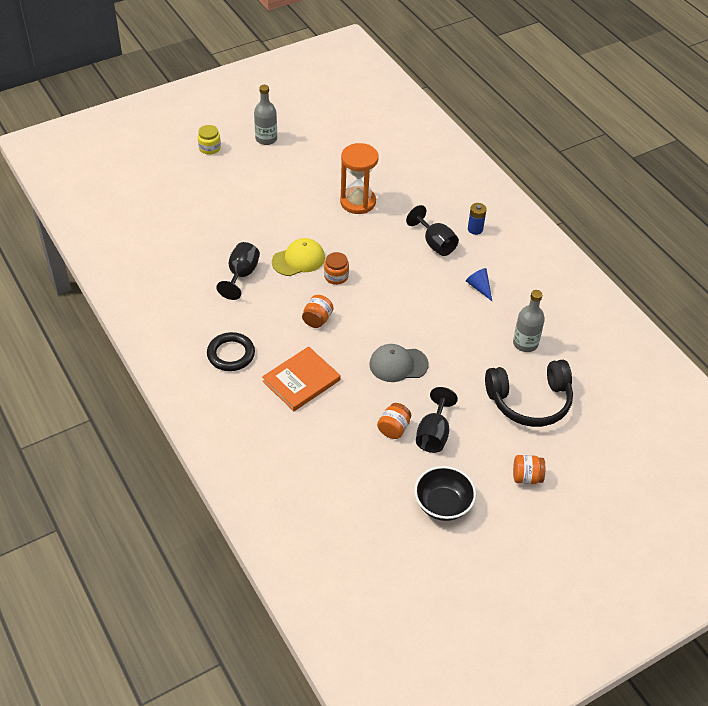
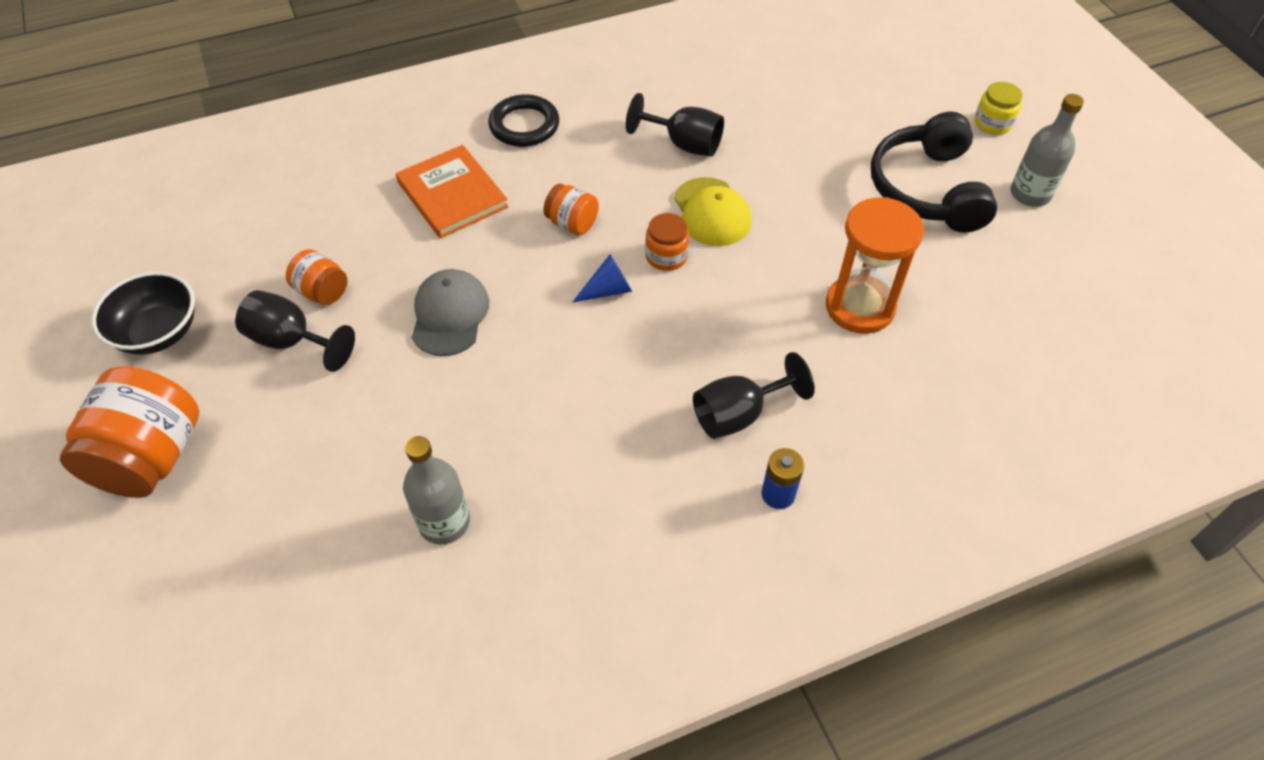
camera: 100 degrees right, 5 degrees up
blue cone [466,268,492,301] -> blue cone moved to [572,255,632,303]
black headphones [485,360,573,427] -> black headphones moved to [871,112,997,233]
orange jar [513,455,545,484] -> orange jar [60,366,199,498], size x1.95

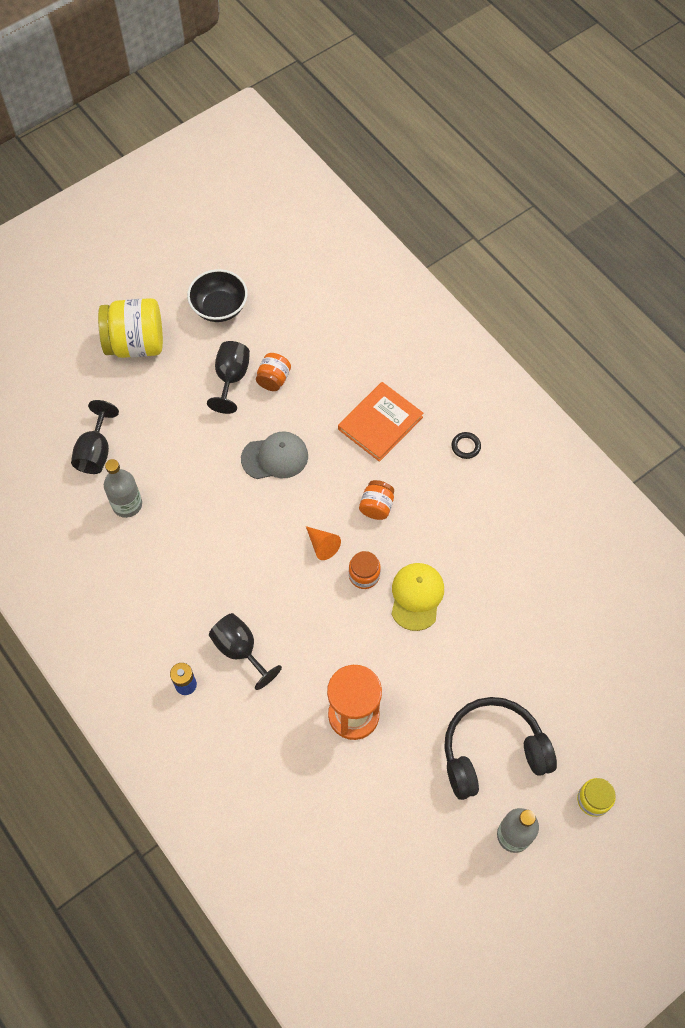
camera: 75 degrees right, 10 degrees up
orange jar [60,366,199,498] -> yellow jar [98,298,163,358]
black ring [488,94,559,147] -> black ring [451,432,481,459], size x0.54
blue cone [572,255,632,303] -> orange cone [306,526,341,560]
black goblet [626,93,724,157] -> black goblet moved to [71,400,119,474]
yellow cap [674,177,751,246] -> yellow cap turned 135 degrees clockwise [391,563,444,631]

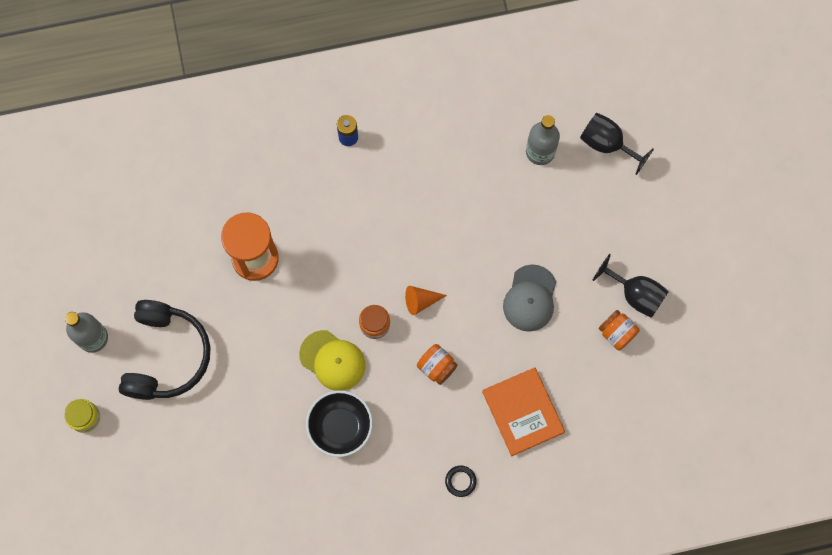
camera: 115 degrees right, 10 degrees up
yellow jar [98,298,163,358] -> none
black bowl [187,269,248,322] -> black bowl moved to [306,390,373,457]
black goblet [209,613,282,690] -> none

